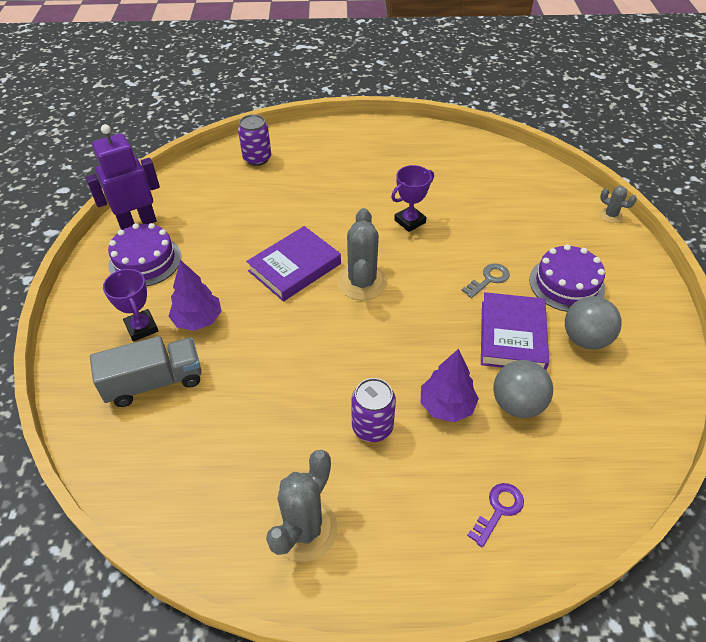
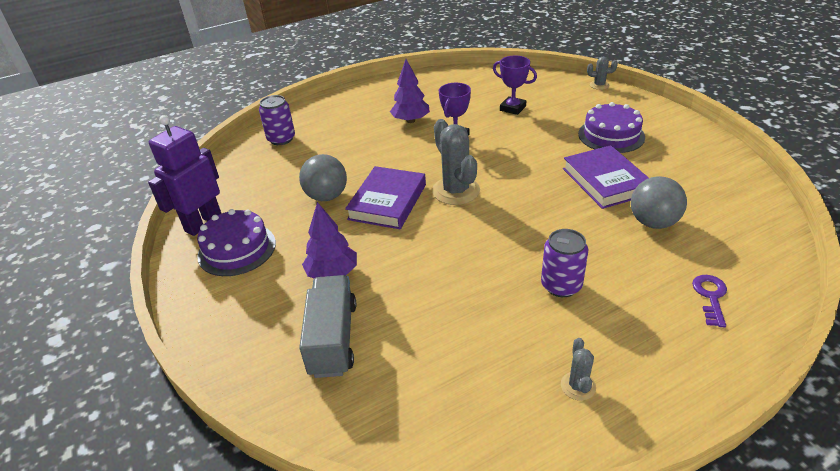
camera: 25 degrees left, 10 degrees down
grey truck [90,336,202,407] -> grey truck turned 45 degrees counterclockwise [299,275,356,378]
purple trophy [103,269,158,342] -> purple trophy moved to [493,56,537,115]
grey cactus [266,450,338,562] -> grey cactus [561,338,596,401], size x0.50
purple tree [421,349,479,422] -> purple tree moved to [390,59,430,123]
grey key [461,263,510,298] -> none
grey ball [565,296,622,350] -> grey ball moved to [299,154,347,201]

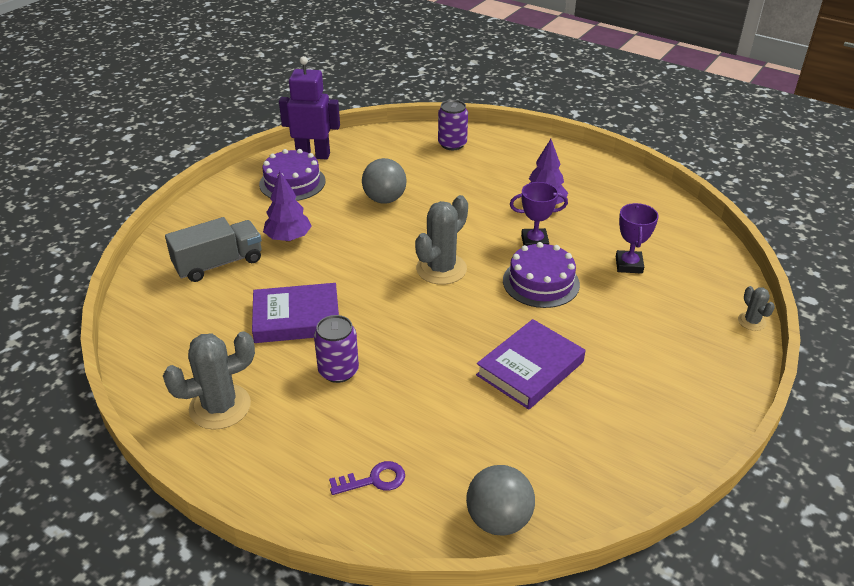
camera: 60 degrees right, 0 degrees up
purple book [345,166,426,229] -> purple book moved to [252,283,339,343]
grey cactus [561,338,596,401] -> grey cactus [163,331,255,430], size x1.99
purple cake [578,102,645,153] -> purple cake moved to [503,242,580,308]
grey ball [631,176,687,229] -> grey ball moved to [466,465,535,535]

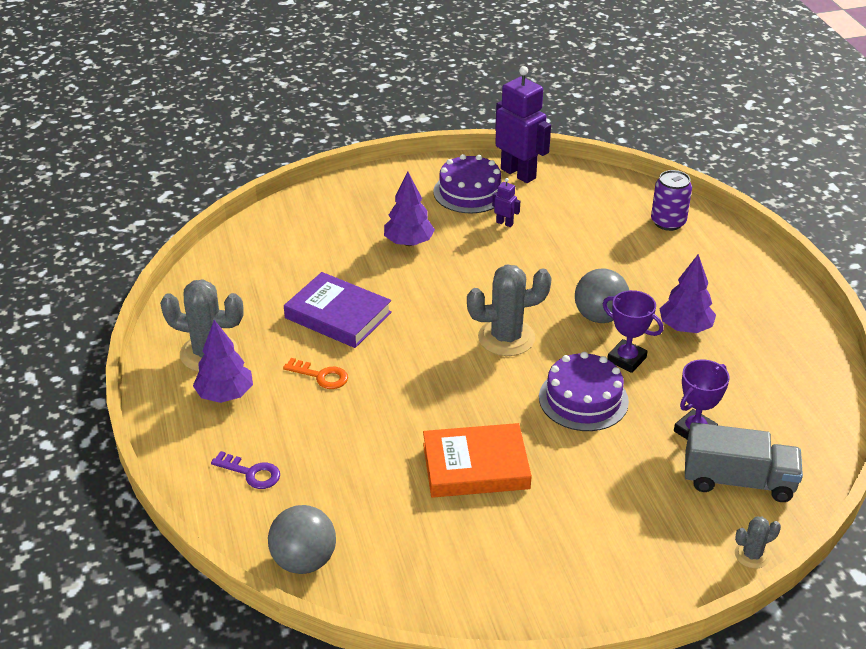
camera: 40 degrees right, 0 degrees up
grey truck [165,217,262,282] -> grey truck moved to [685,422,803,502]
purple can [314,315,359,383] -> orange key [283,358,348,389]
grey ball [362,158,407,204] -> grey ball moved to [575,268,629,323]
purple book [476,319,585,410] -> orange book [423,423,532,498]
grey cactus [738,286,775,331] -> grey cactus turned 45 degrees clockwise [735,516,781,569]
none -> purple tree [193,320,253,403]
none -> purple robot [492,178,520,227]

